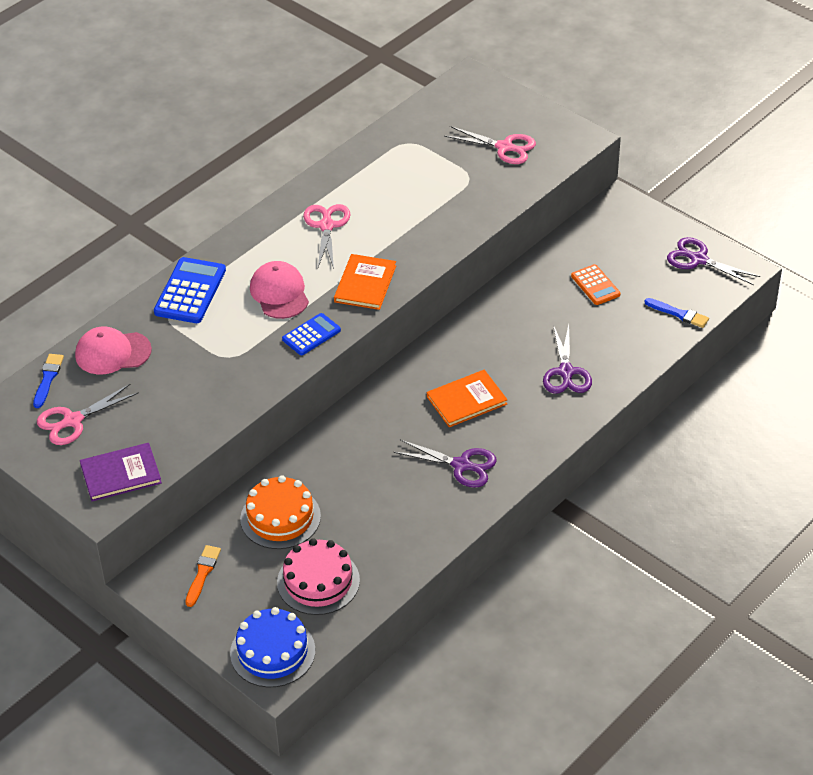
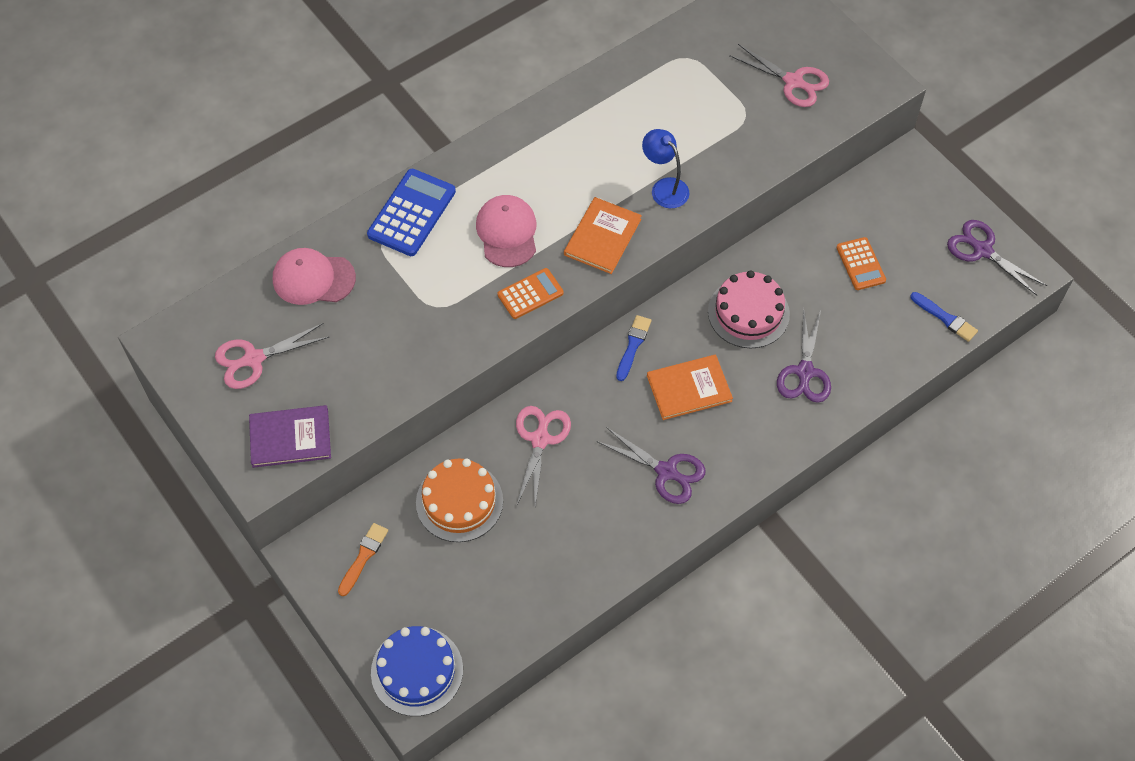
camera: 10 degrees right, 15 degrees up
blue brush [33,354,64,408] -> blue brush moved to [616,315,651,381]
pink cake [277,538,360,615] -> pink cake moved to [708,270,790,348]
blue calculator [282,313,341,355] -> orange calculator [498,268,564,319]
pink scissors [303,204,350,269] -> pink scissors moved to [516,406,571,506]
none -> blue lamp [642,129,689,208]

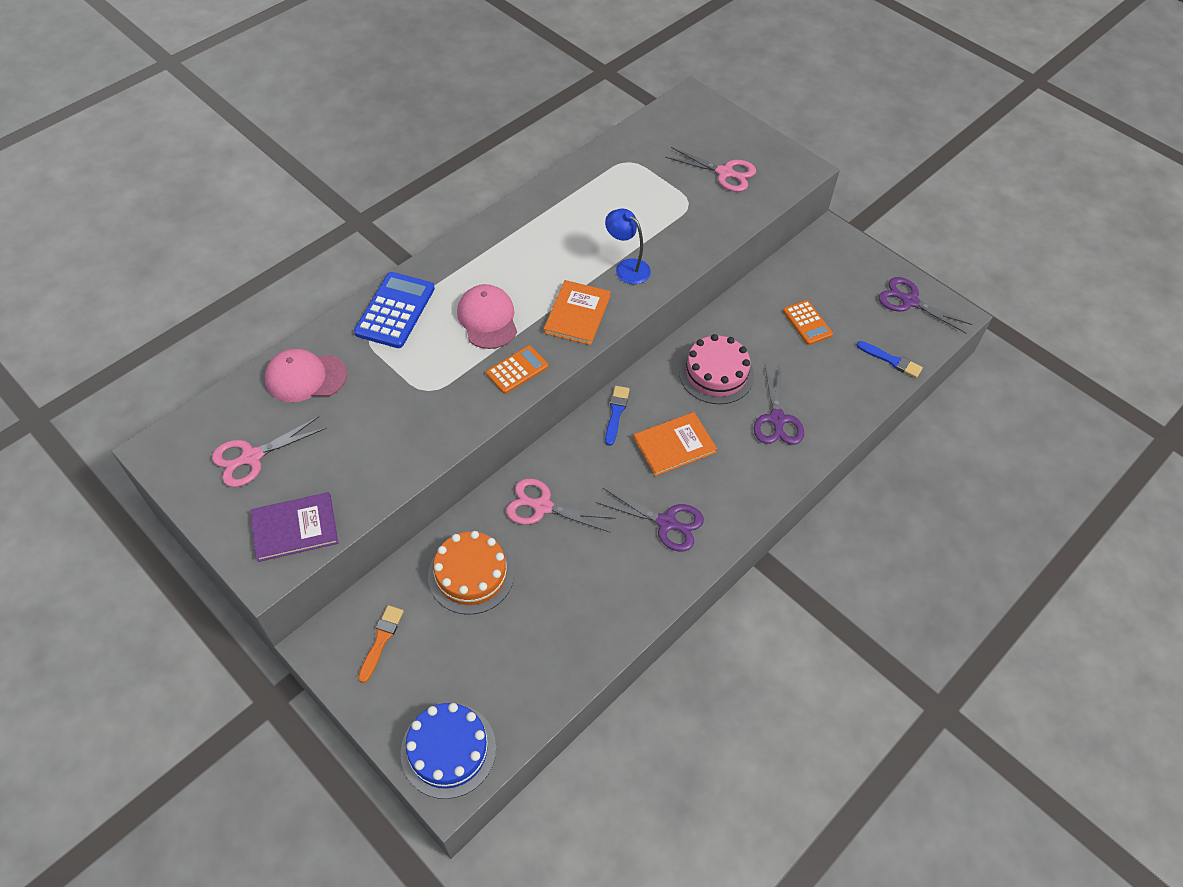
camera: 10 degrees left, 5 degrees down
pink scissors [516,406,571,506] -> pink scissors turned 75 degrees counterclockwise [506,478,615,532]

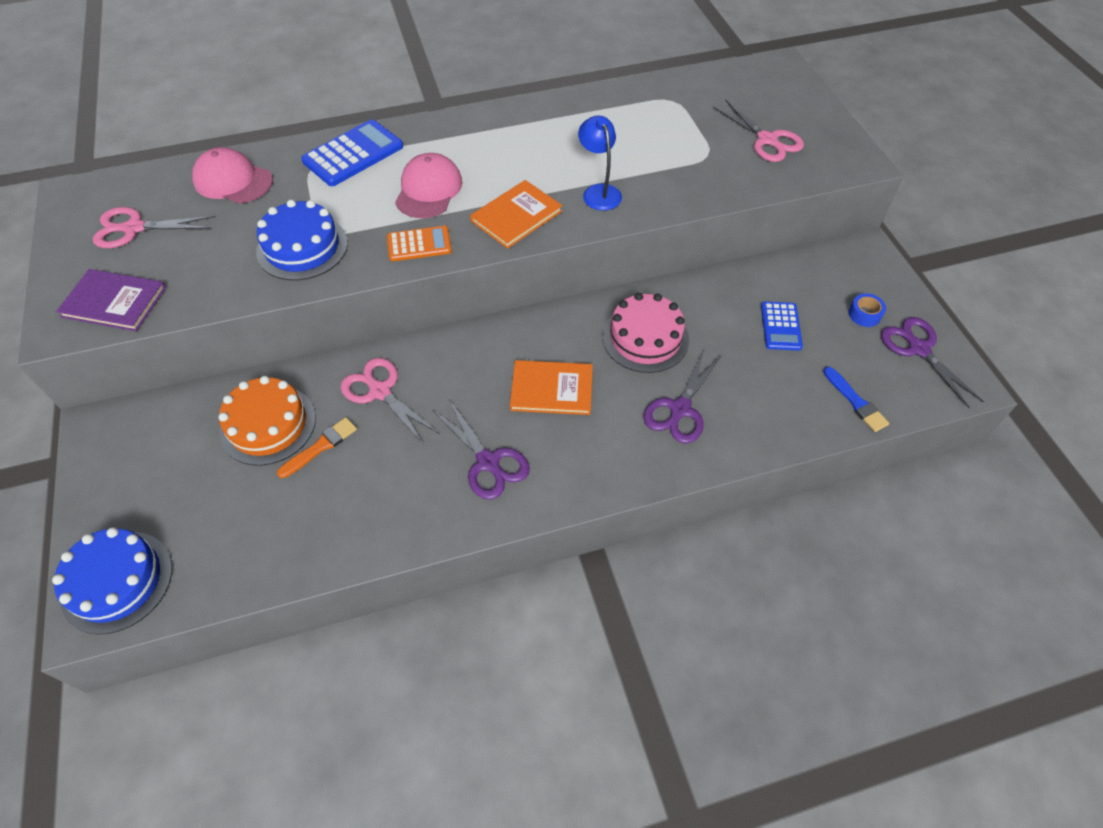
camera: 30 degrees right, 0 degrees up
orange brush [358,605,404,683] -> orange brush moved to [277,417,357,478]
blue brush [605,386,630,446] -> none
orange calculator [783,300,833,345] -> blue calculator [761,302,803,351]
none -> blue cake [256,200,348,280]
none -> blue tape [848,293,886,327]

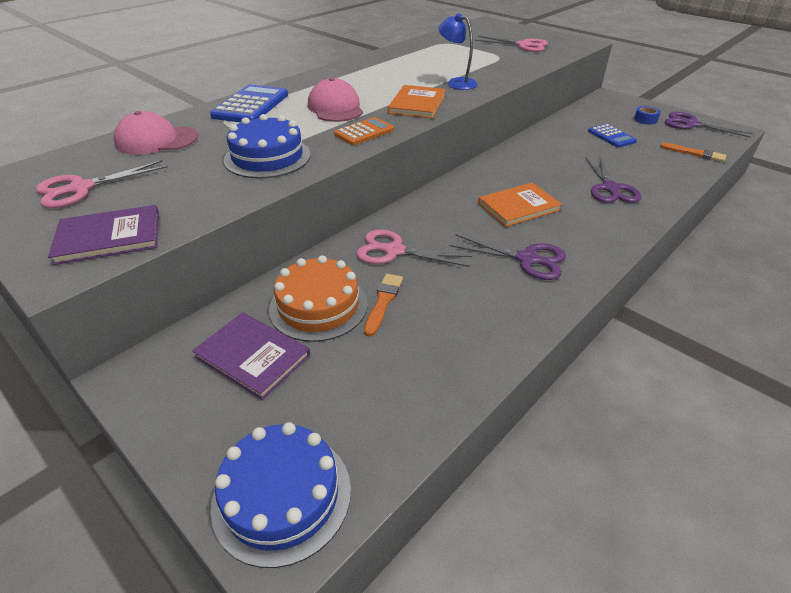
camera: 30 degrees left, 15 degrees down
pink cake [602,293,689,373] -> none
blue brush [823,366,889,432] -> orange brush [660,143,727,162]
none -> purple book [192,312,310,400]

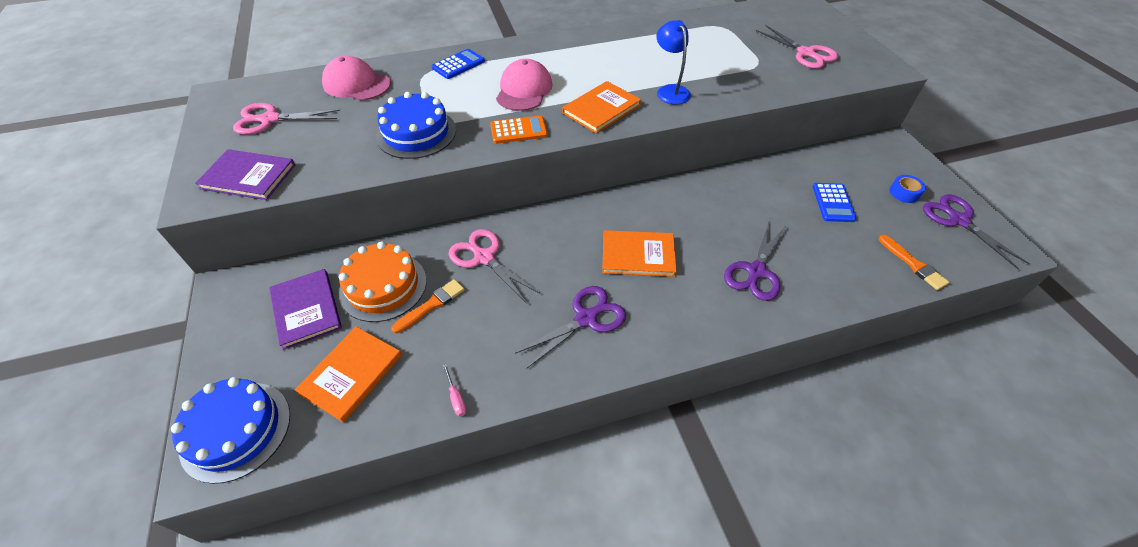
camera: 30 degrees right, 10 degrees up
blue calculator [210,85,288,123] -> blue calculator [432,49,485,79], size x0.62
purple scissors [450,234,566,280] -> purple scissors turned 90 degrees counterclockwise [515,286,626,368]
none -> orange book [295,327,402,422]
none -> pink screwdriver [443,364,467,416]

